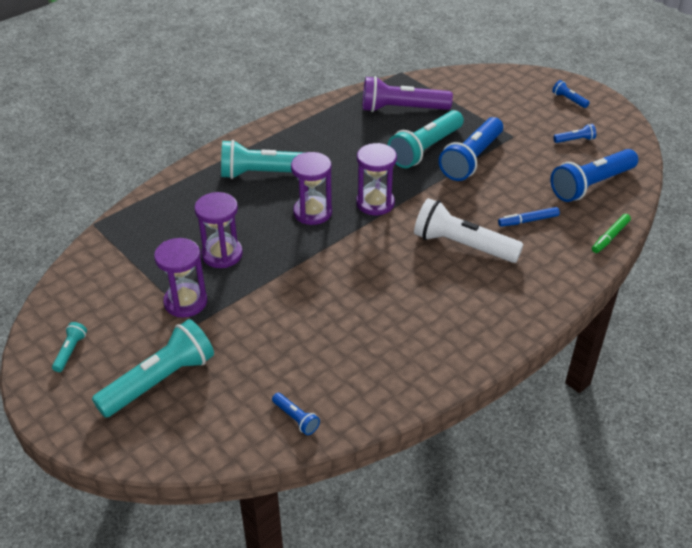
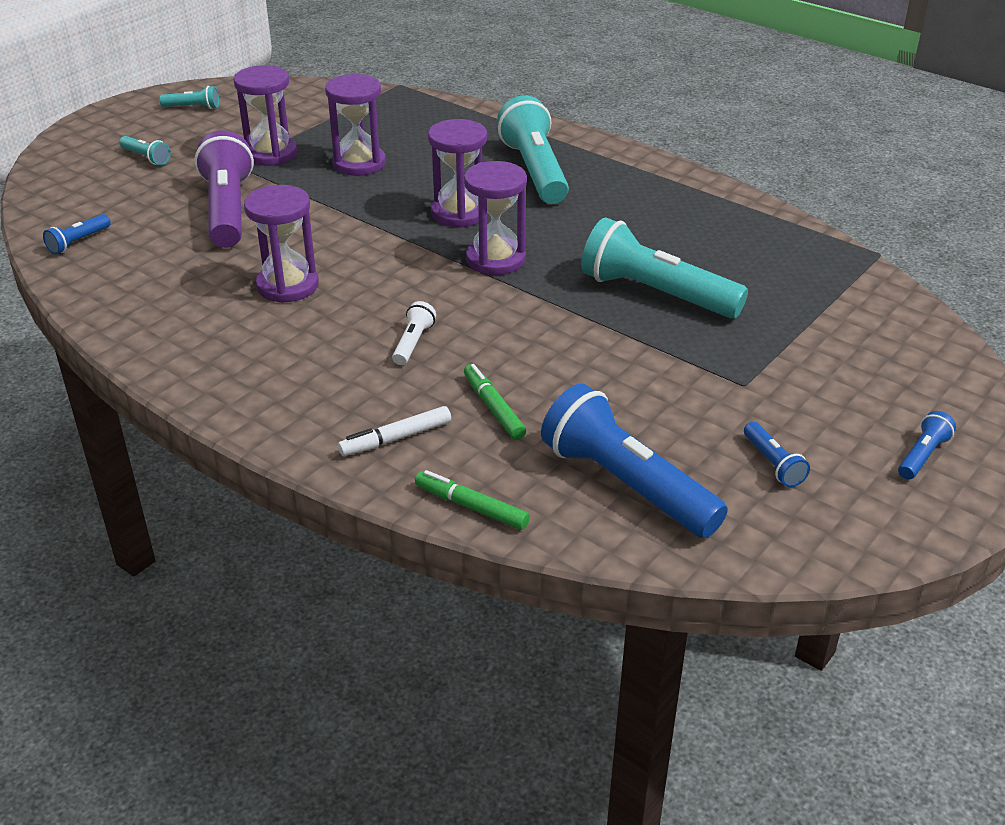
camera: 80 degrees right, 5 degrees down
turquoise flashlight [92,319,214,418] -> turquoise flashlight [119,136,171,165], size x0.44
purple flashlight [363,76,453,112] -> purple flashlight moved to [195,130,254,248]
white flashlight [414,198,523,263] -> white flashlight [392,301,436,365], size x0.44
blue flashlight [439,117,503,181] -> none
blue marker [498,207,560,227] -> green marker [464,364,526,440]
none -> purple hourglass [244,185,319,303]
none -> white marker [338,406,451,456]

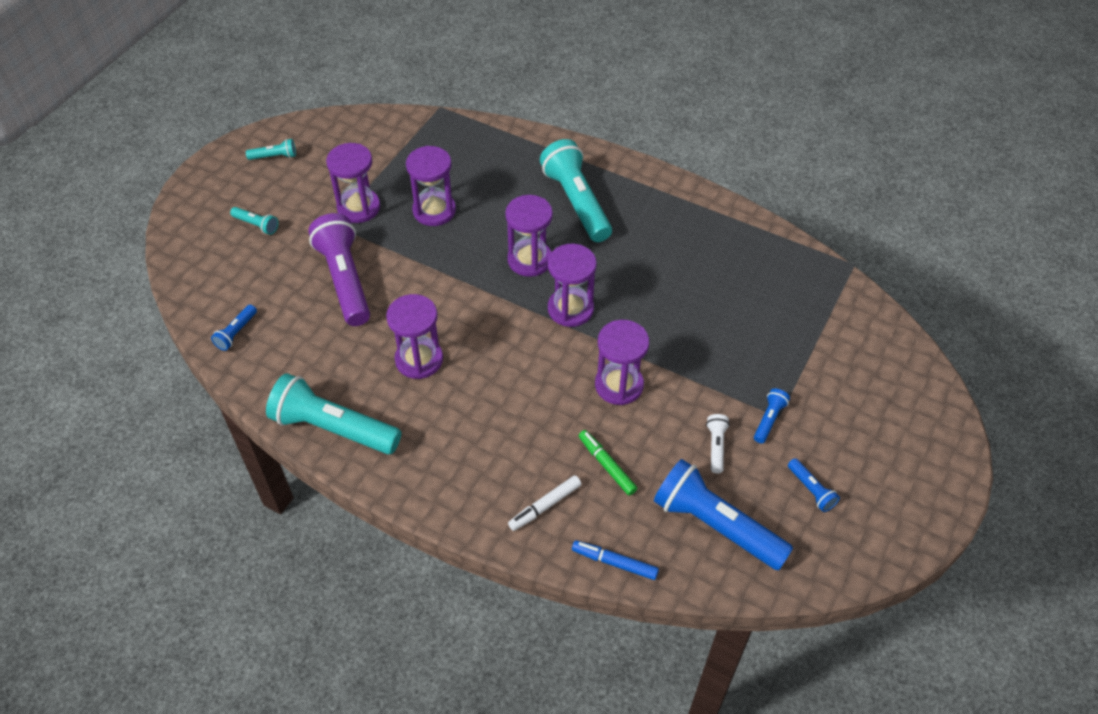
camera: 10 degrees left, 15 degrees up
white flashlight [392,301,436,365] -> white flashlight moved to [706,414,730,473]
green marker [415,470,530,530] -> blue marker [572,540,659,580]
turquoise flashlight [581,217,748,318] -> turquoise flashlight moved to [266,373,401,454]
blue flashlight [898,411,956,480] -> blue flashlight moved to [754,389,790,443]
none -> purple hourglass [595,320,649,405]

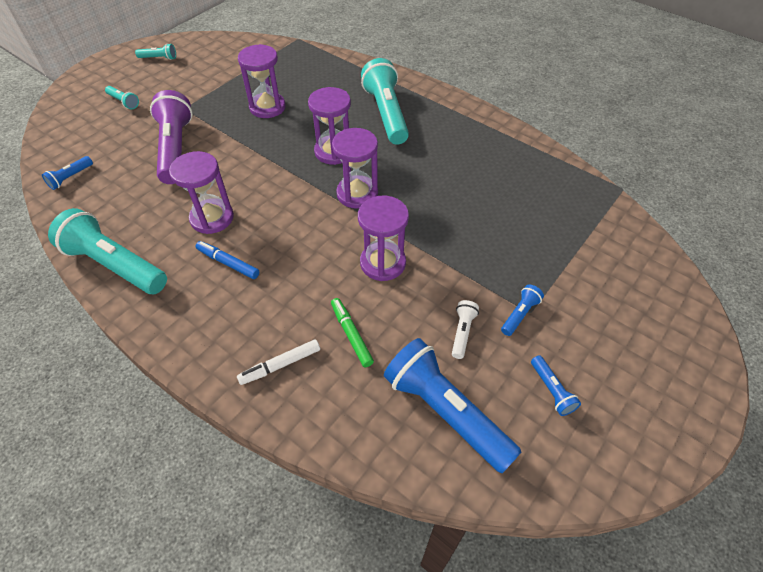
camera: 10 degrees right, 0 degrees up
purple hourglass [326,143,380,223] -> none
blue marker [572,540,659,580] -> blue marker moved to [196,241,259,279]

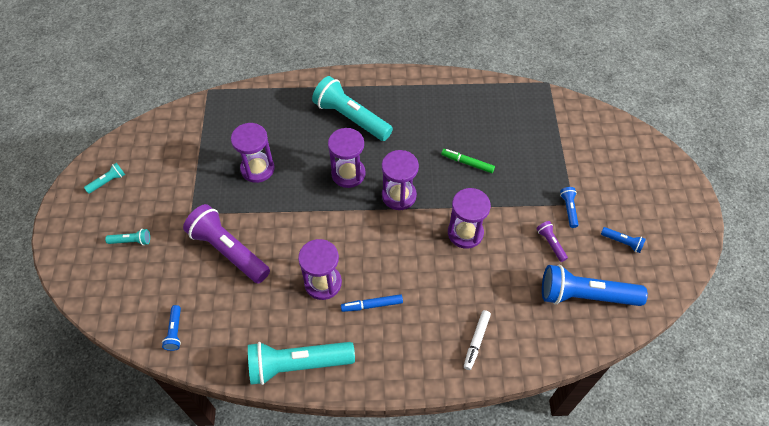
camera: 40 degrees left, 5 degrees up
green marker [331,298,374,367] -> green marker moved to [441,149,495,173]
white flashlight [452,300,479,359] -> purple flashlight [536,221,568,262]

